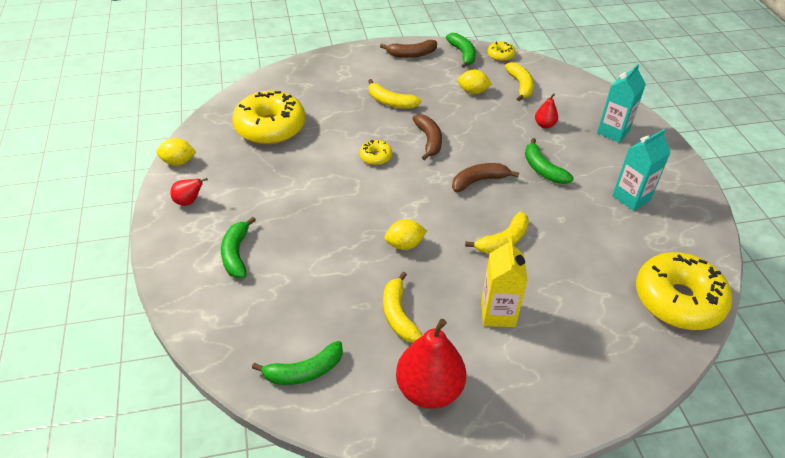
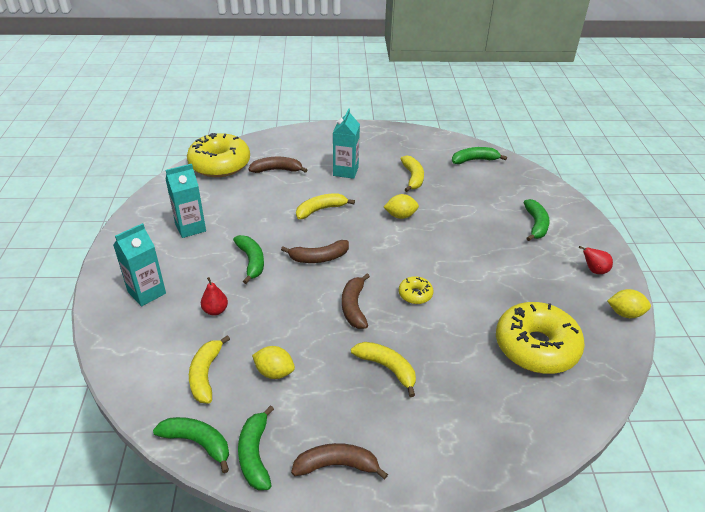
camera: 170 degrees left, 5 degrees down
red pear [396,319,466,409] -> none
yellow carton [481,238,528,327] -> turquoise carton [333,108,360,179]
yellow donut [487,41,515,61] -> green banana [153,417,229,473]
none -> brown banana [249,157,307,173]

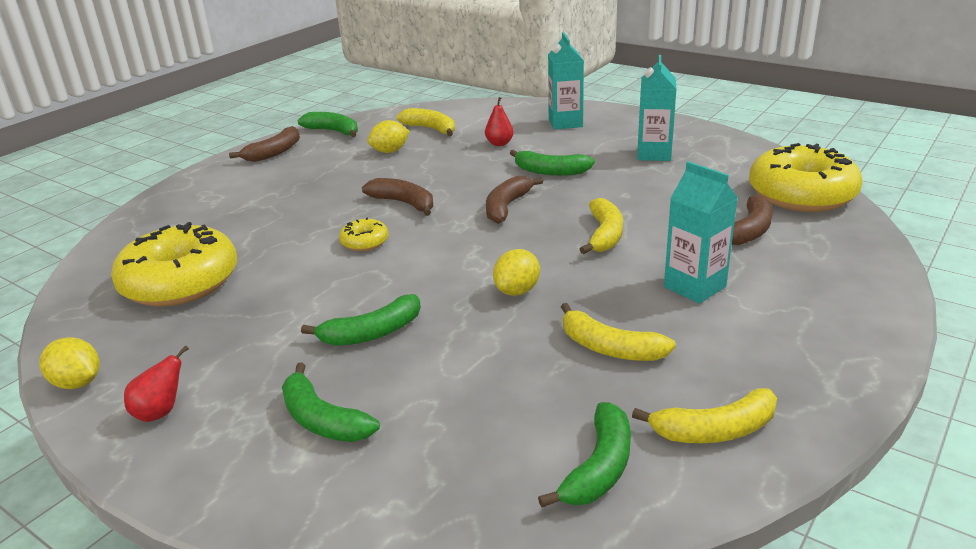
camera: 130 degrees right, 10 degrees down
green banana [153,417,229,473] -> green banana moved to [301,294,421,346]
yellow banana [351,342,416,397] -> yellow banana moved to [632,388,777,443]
yellow lemon [608,289,651,318] -> yellow lemon turned 75 degrees clockwise [39,337,100,389]

